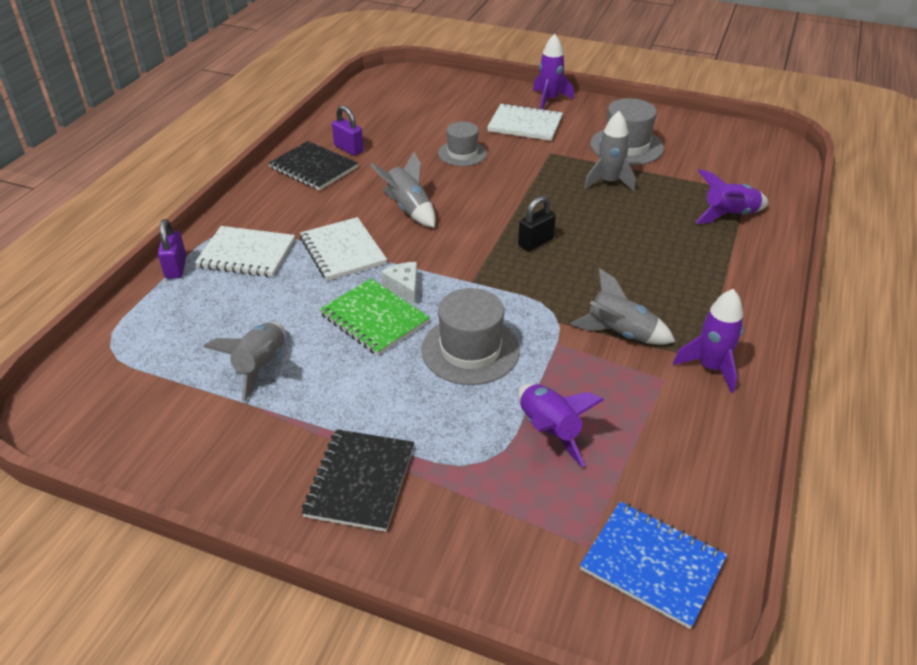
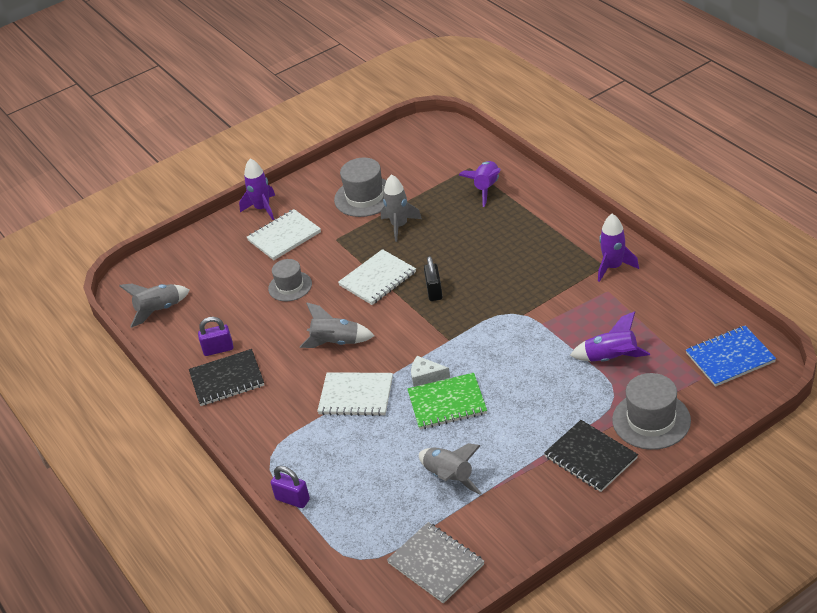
camera: 50 degrees left, 0 degrees up
white notebook [195,226,295,277] -> white notebook moved to [338,249,416,305]
grey hat [421,288,520,385] -> grey hat moved to [612,373,691,450]
grey rocket [570,268,675,345] -> grey rocket moved to [119,283,190,328]
none -> grey notebook [387,522,485,603]

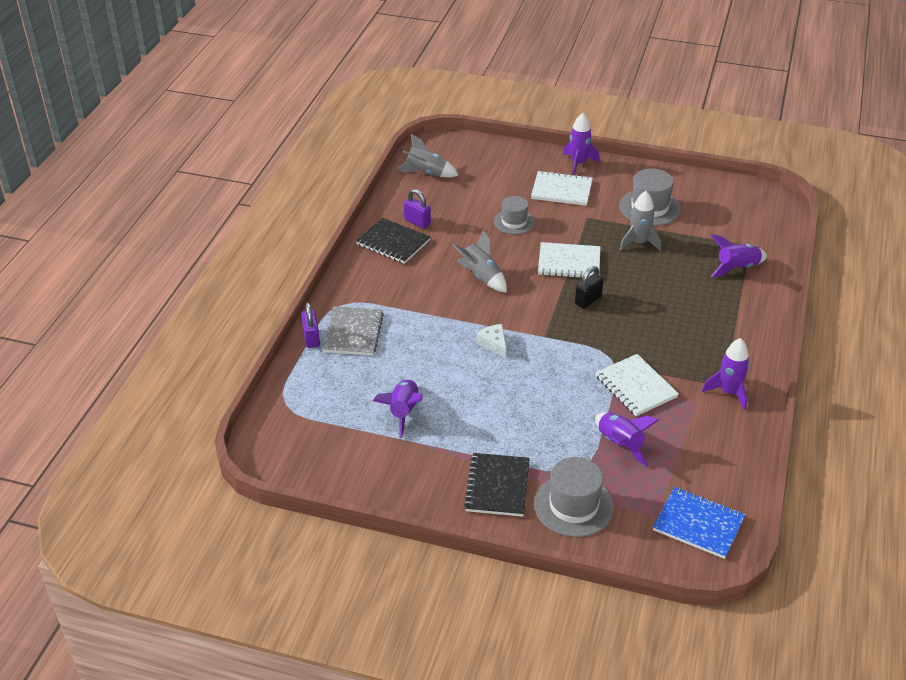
camera: 45 degrees right, 0 degrees up
white notebook [317,372,393,416] -> white notebook moved to [595,354,679,416]
grey notebook [387,522,485,603] -> grey notebook moved to [323,306,384,355]
green notebook [408,373,487,430] -> none
grey rocket [419,443,482,495] -> purple rocket [373,379,423,438]

